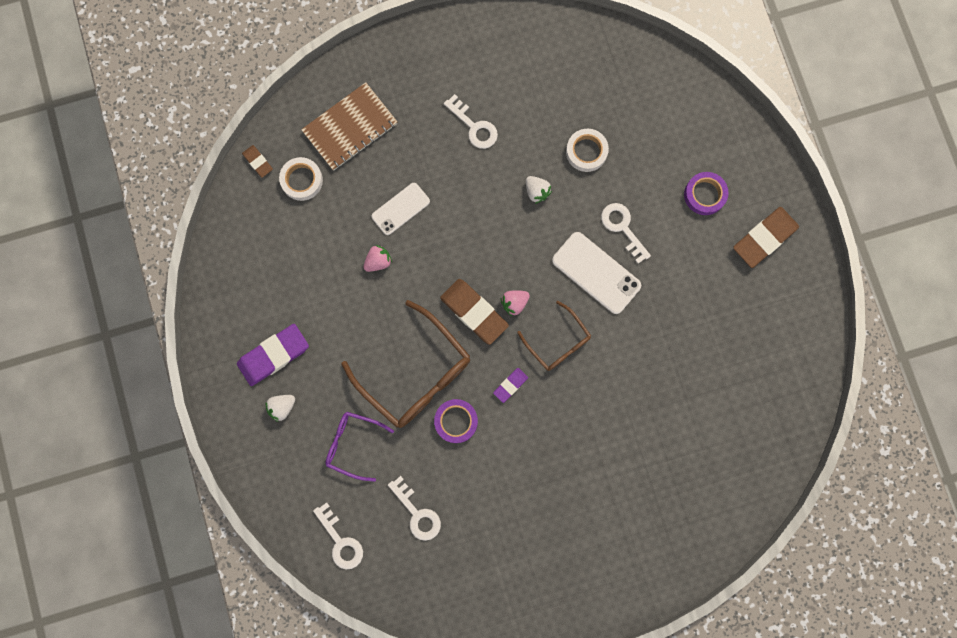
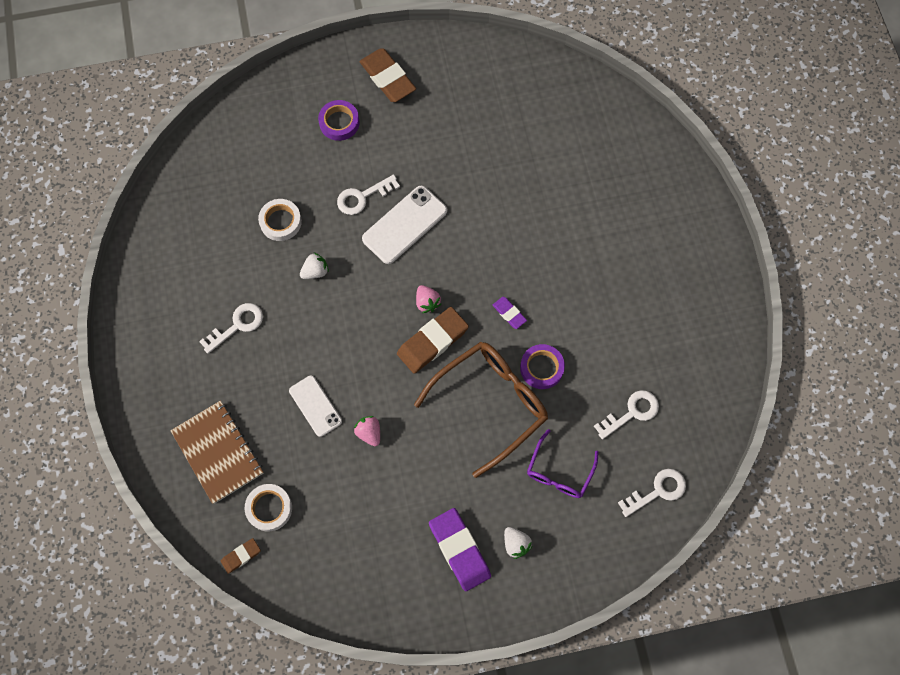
camera: 85 degrees left, 10 degrees down
brown glasses [517,301,591,371] -> none

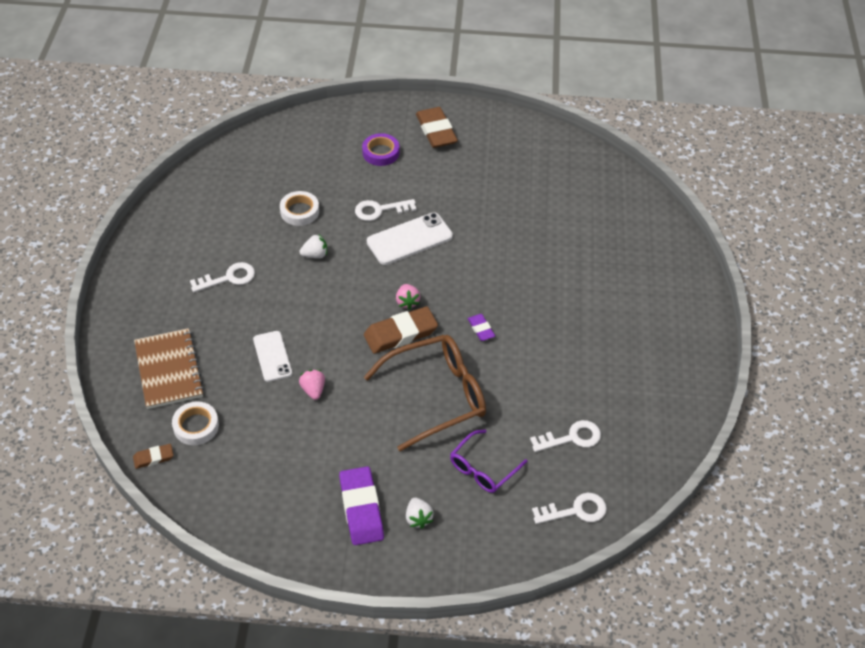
camera: 15 degrees right, 20 degrees down
purple tape [520,344,565,389] -> none

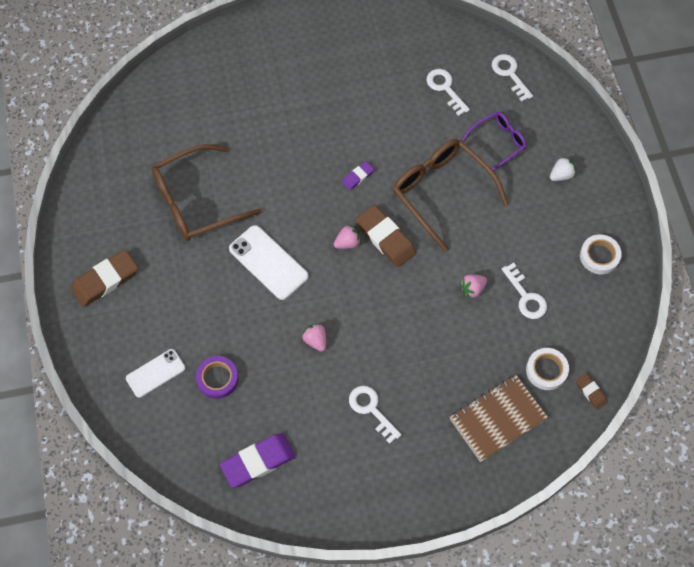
camera: 105 degrees left, 15 degrees up
white phone [253,331,292,382] -> white phone moved to [126,349,185,398]
white tape [280,191,319,226] -> white tape moved to [580,234,622,274]
white strawberry [300,235,327,258] -> pink strawberry [302,323,326,351]
purple eraser [339,466,384,545] -> purple eraser moved to [220,433,296,488]
white key [355,199,416,221] -> white key moved to [502,263,547,319]
purple tape [362,133,399,166] -> purple tape moved to [196,356,239,399]
purple glasses [450,430,527,493] -> purple glasses turned 60 degrees counterclockwise [462,112,527,171]
none -> brown glasses [151,144,261,241]

